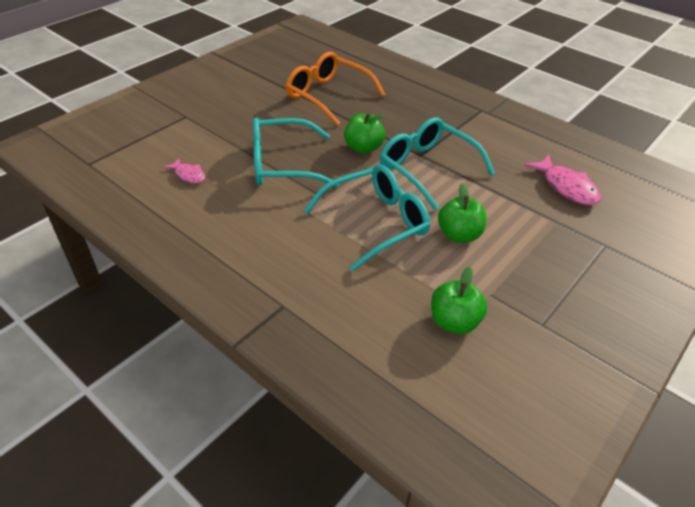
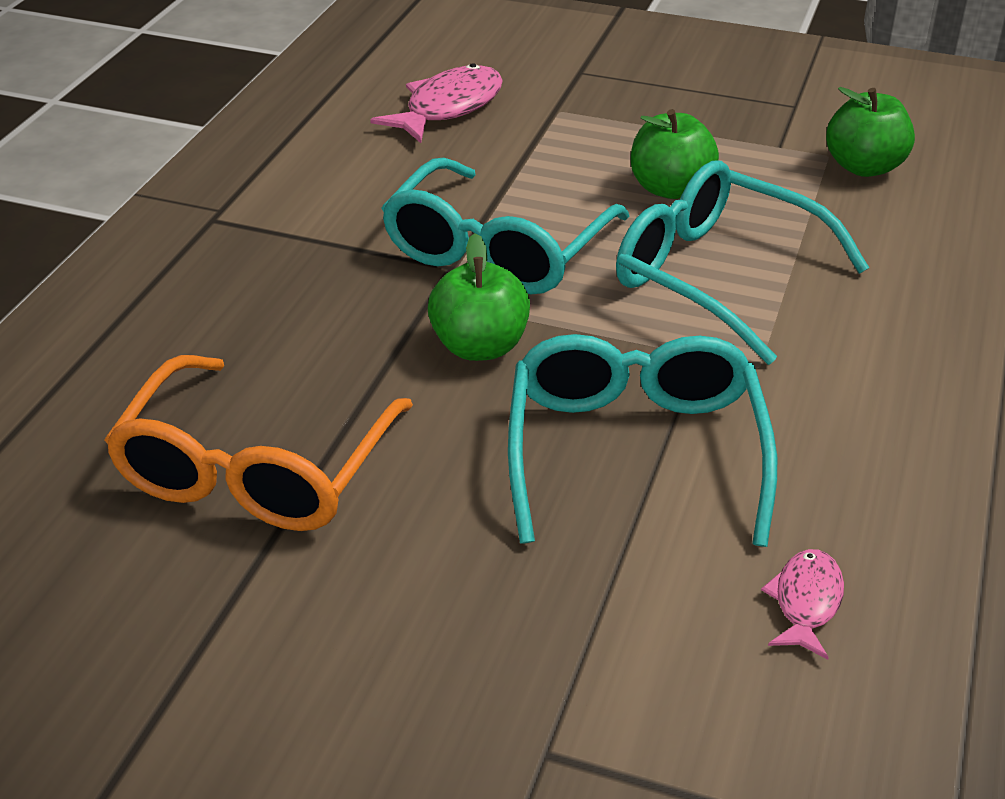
camera: 110 degrees left, 5 degrees down
turquoise glasses [253,118,339,188] -> turquoise glasses turned 150 degrees counterclockwise [508,334,777,547]

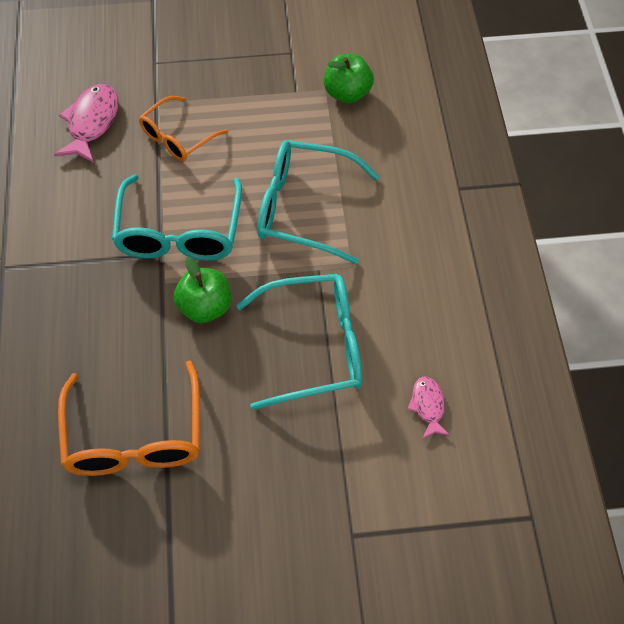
camera: 25 degrees left, 20 degrees up
turquoise glasses [508,334,777,547] -> turquoise glasses turned 105 degrees clockwise [236,274,362,410]
green apple [631,109,719,199] -> none
none -> orange glasses [139,96,228,161]

